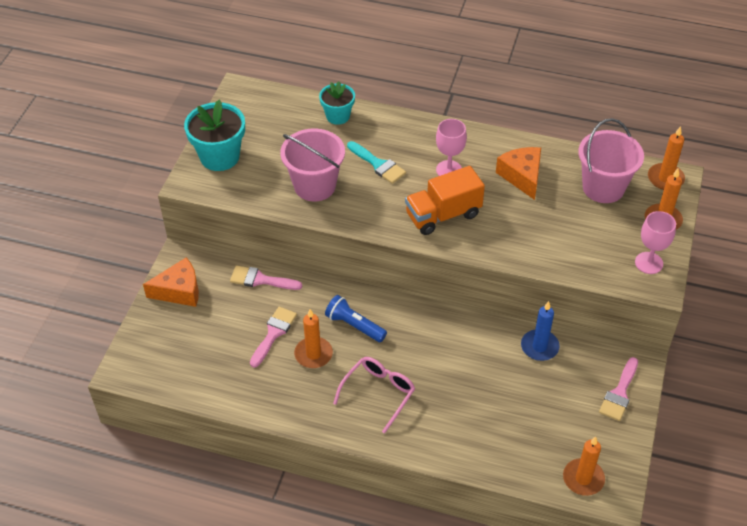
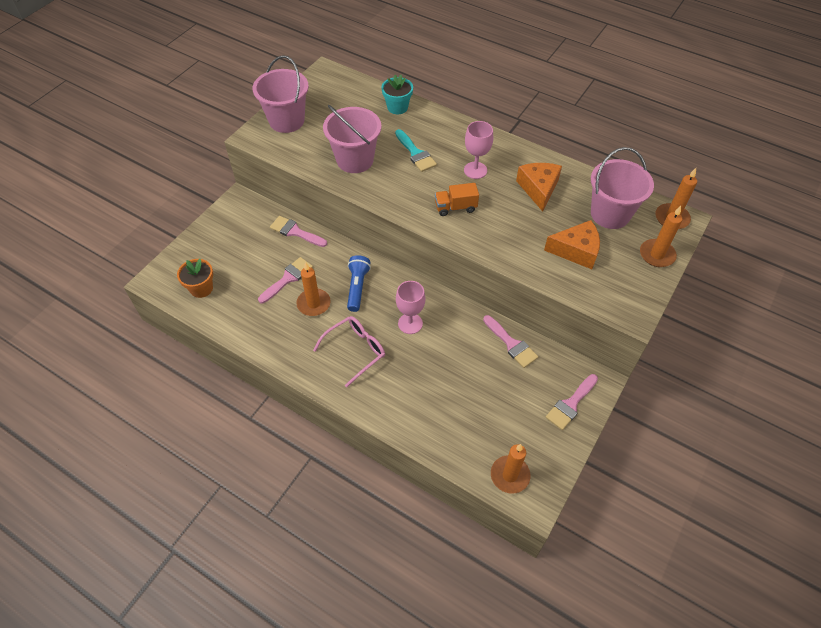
camera: 15 degrees right, 5 degrees up
orange cheese [143,257,199,307] -> orange cheese moved to [544,220,600,269]
turquoise flower pot [184,100,245,171] -> pink bucket [253,55,309,133]
blue flashlight [325,295,387,342] -> blue flashlight turned 45 degrees clockwise [347,255,371,312]
orange truck [405,166,485,235] -> orange truck [435,183,479,216], size x0.62
blue candle [521,301,559,361] -> pink brush [483,315,538,368]
pink goblet [635,211,676,274] -> pink goblet moved to [396,281,425,334]
none -> orange flower pot [177,259,213,298]

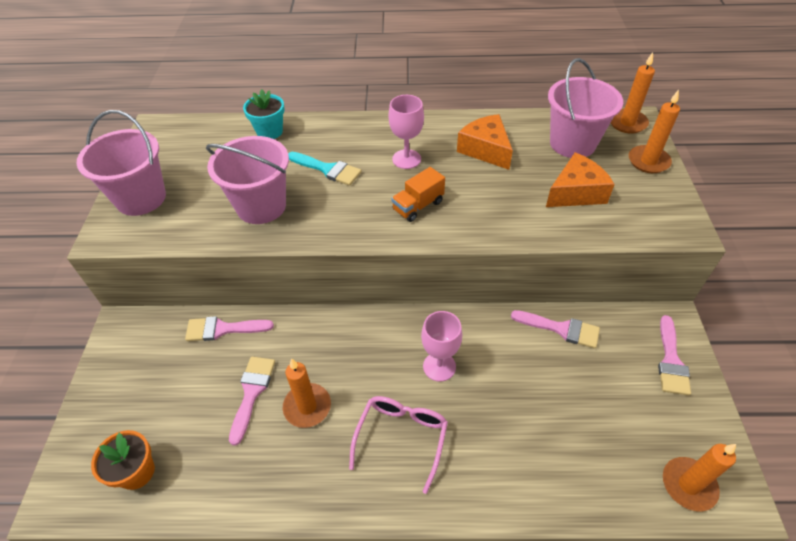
camera: 30 degrees left, 5 degrees down
blue flashlight [347,255,371,312] -> none

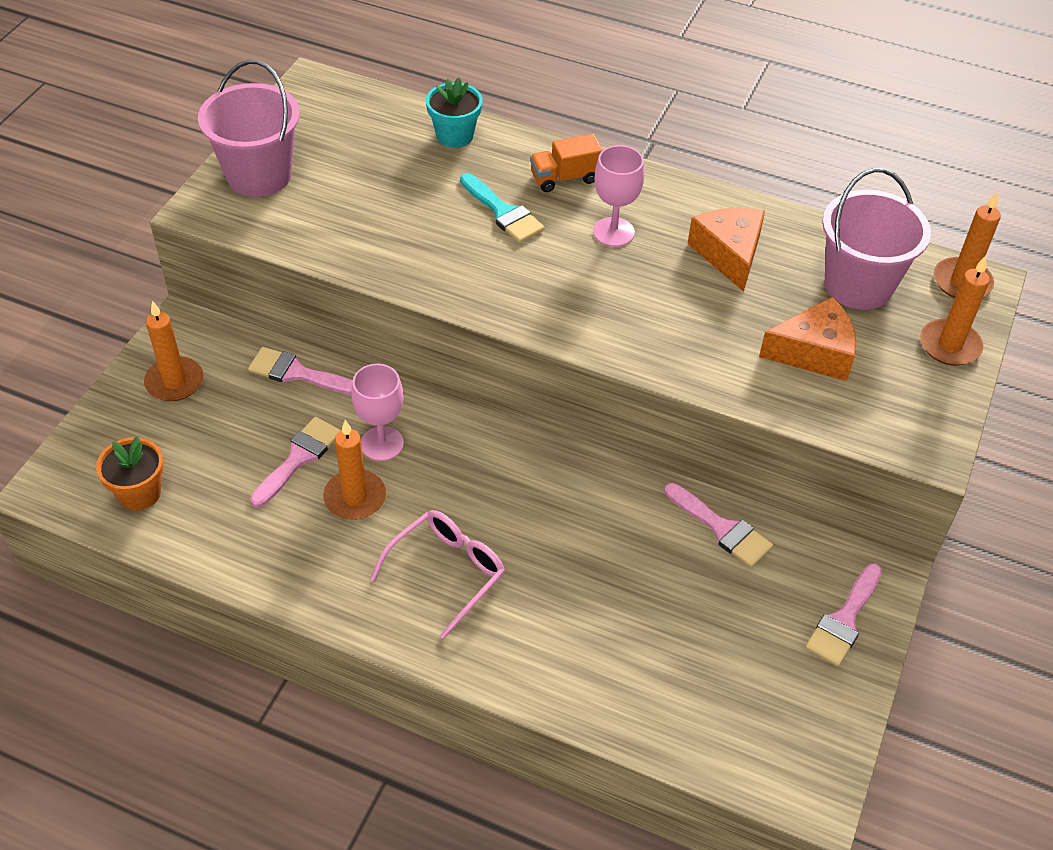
camera: 20 degrees right, 0 degrees up
pink bucket [206,136,289,224] -> none
orange truck [391,167,445,222] -> orange truck moved to [530,133,603,192]
pink goblet [421,311,462,382] -> pink goblet moved to [351,364,404,461]
orange candle [663,444,736,511] -> orange candle moved to [144,301,203,401]

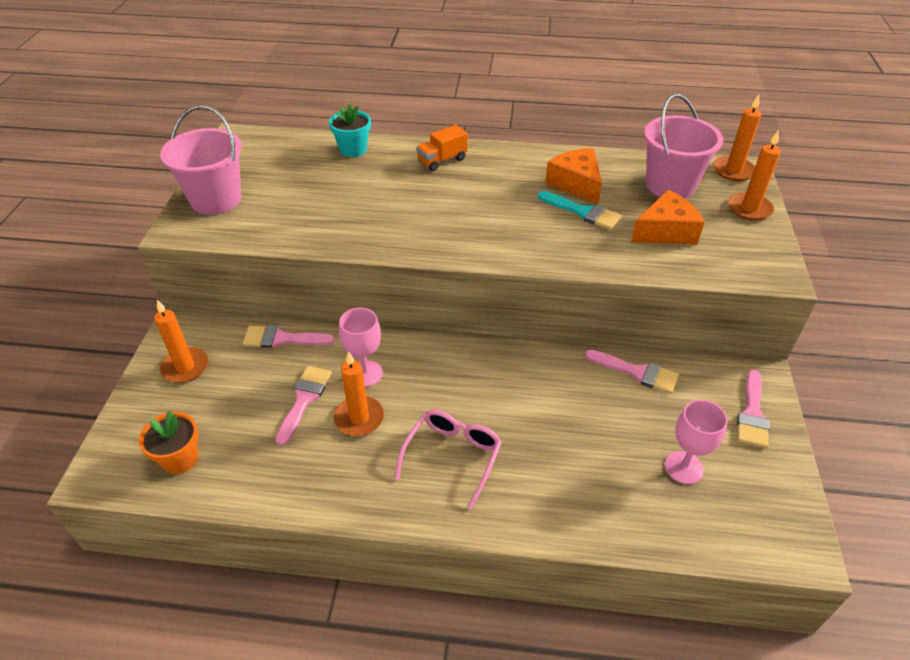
camera: 15 degrees left, 5 degrees down
turquoise brush [460,173,545,243] -> turquoise brush moved to [538,191,622,230]
pink goblet [593,145,645,247] -> pink goblet moved to [665,400,728,484]

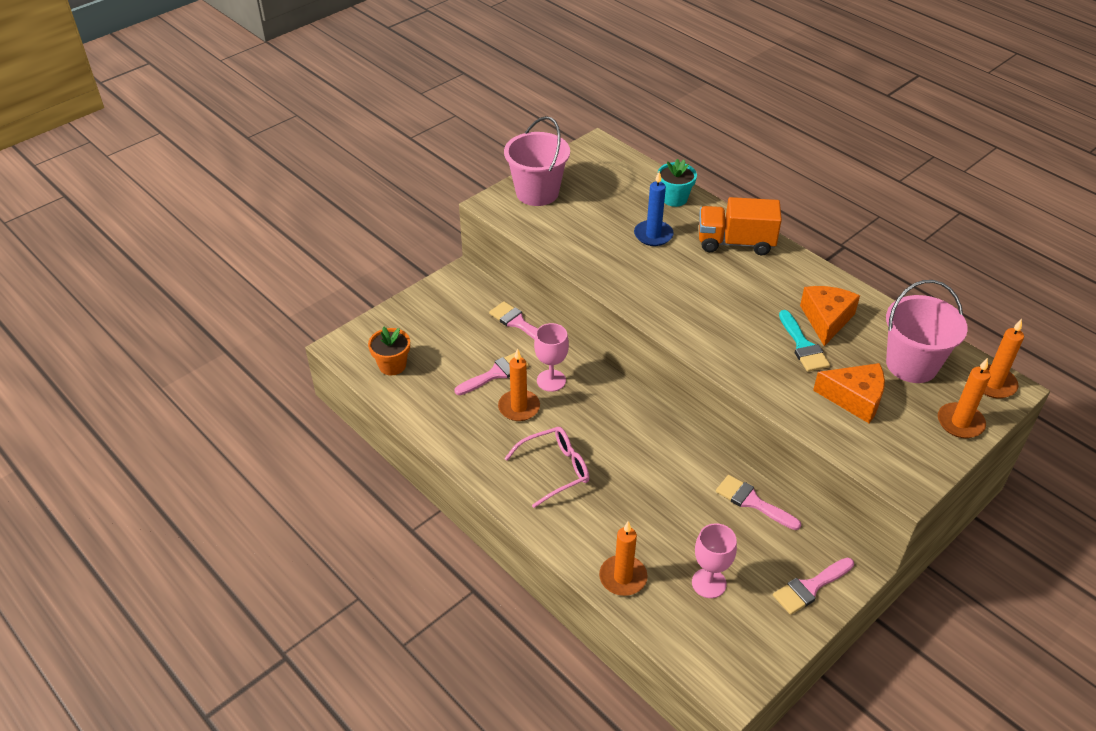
camera: 40 degrees right, 0 degrees up
orange candle [154,300,208,383] -> orange candle moved to [599,521,648,596]
orange truck [416,125,468,171] -> orange truck [699,197,782,255], size x1.62
pink brush [585,349,679,394] -> pink brush turned 150 degrees clockwise [716,475,801,530]
none -> blue candle [634,171,674,246]

